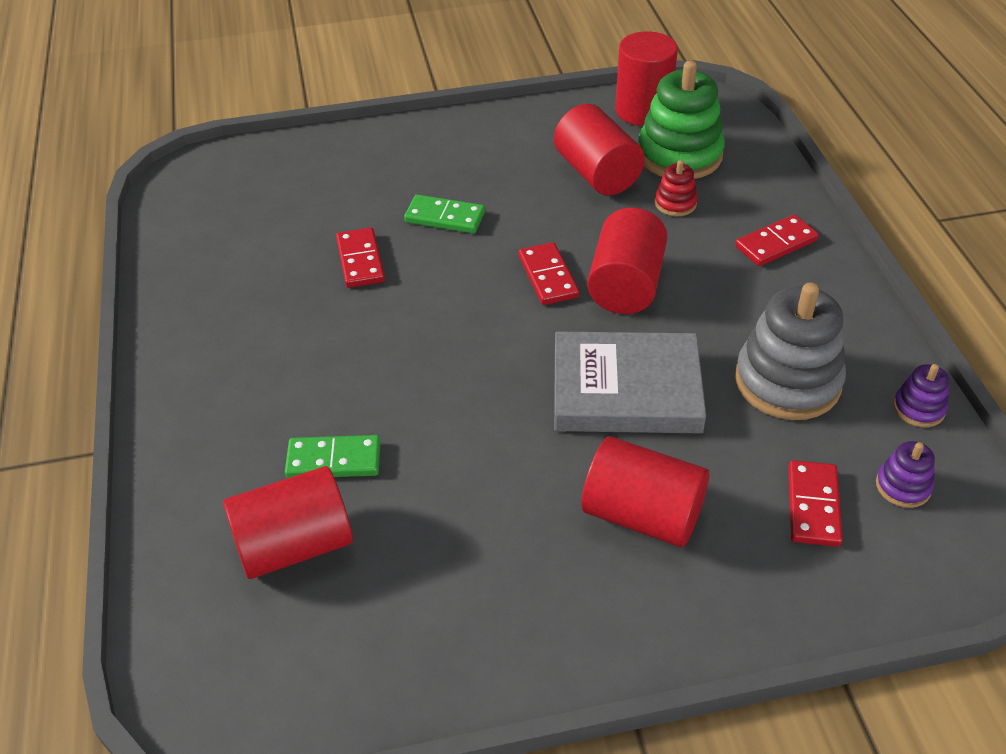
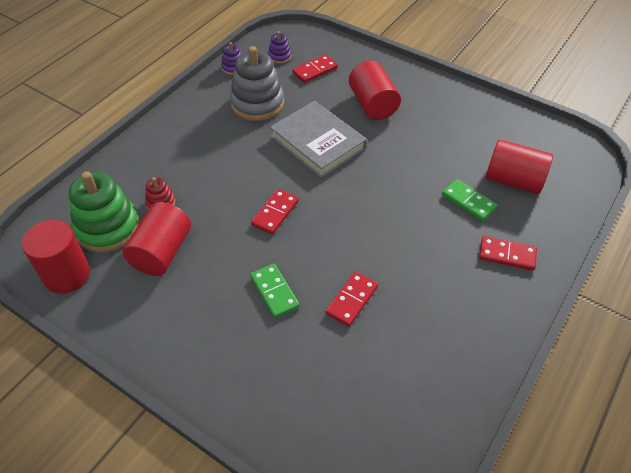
camera: 135 degrees left, 5 degrees up
red cylinder [587,208,667,314] -> none
red domino [735,215,819,266] -> red domino moved to [479,236,537,271]

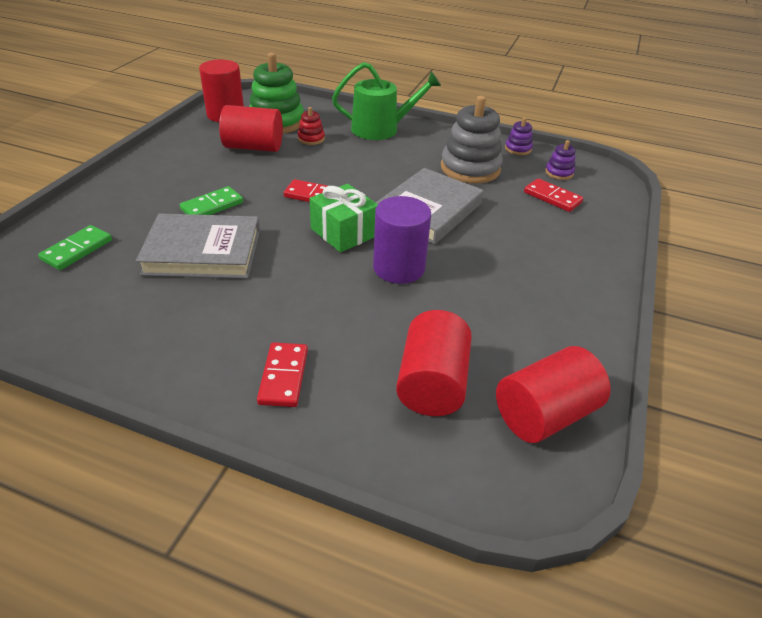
camera: 75 degrees right, 10 degrees down
red domino [325,272,378,327] -> grey book [136,213,260,279]
red cylinder [349,60,401,120] -> red cylinder moved to [496,346,611,443]
green domino [442,179,497,221] -> green domino moved to [38,225,112,270]
none -> green gift [309,184,378,252]
none -> green watering can [332,62,441,140]
none -> purple cylinder [373,196,431,284]

